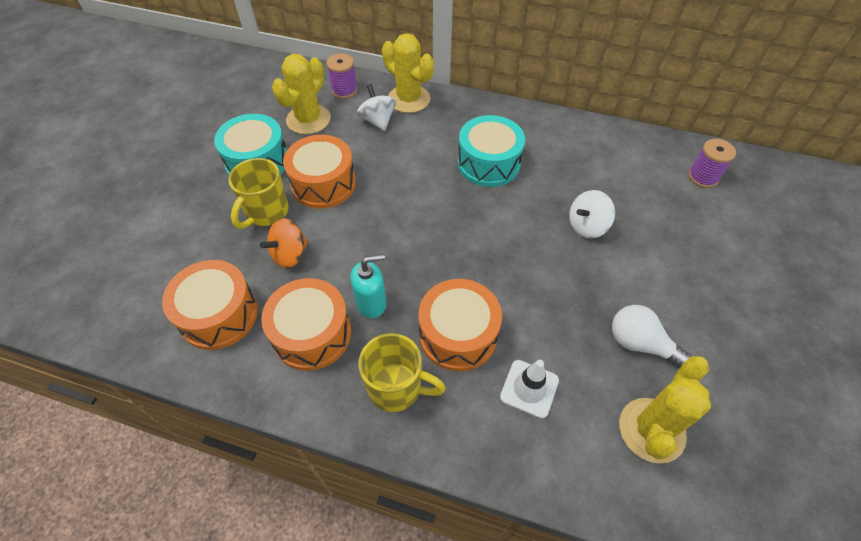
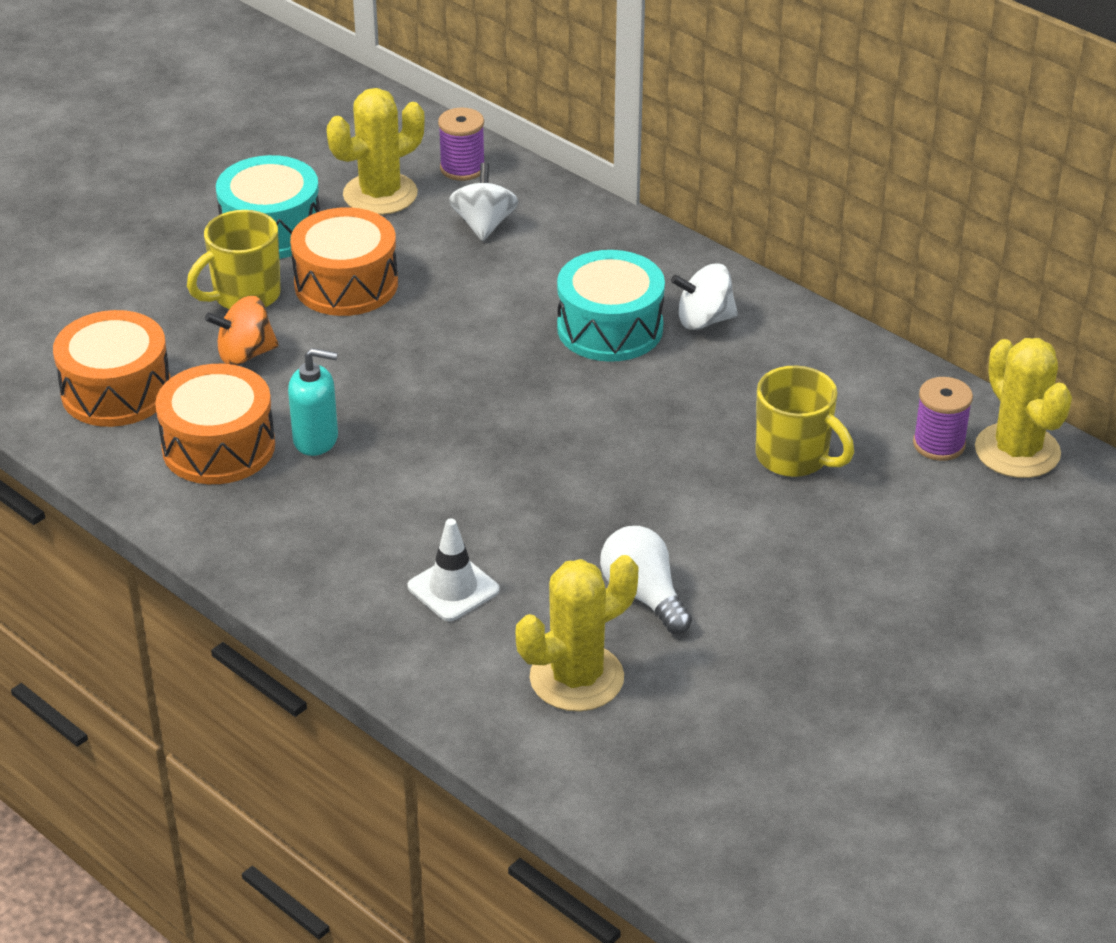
camera: 25 degrees right, 15 degrees down
yellow mug [358,333,446,412] -> yellow mug moved to [756,366,854,477]
yellow cactus [382,33,434,113] -> yellow cactus moved to [975,338,1072,478]
orange drum [419,279,502,371] -> none
white spinning top [569,190,615,238] -> white spinning top moved to [671,263,738,330]

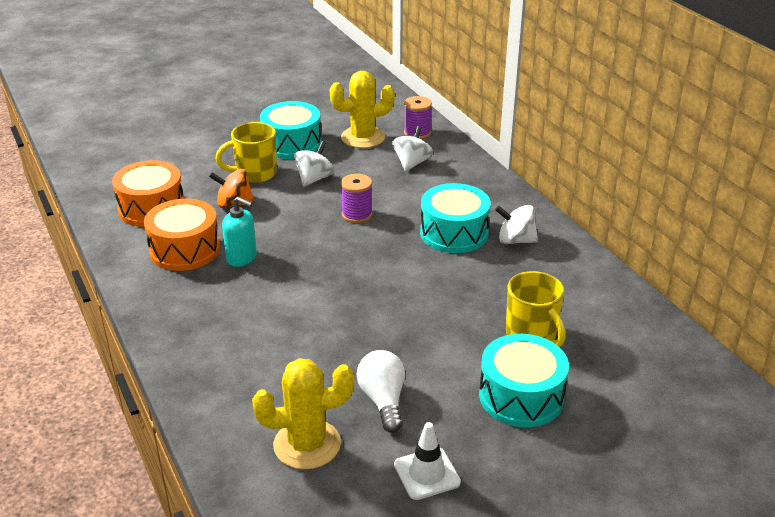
camera: 20 degrees right, 5 degrees down
orange drum [290,207,398,316] -> white spinning top [294,141,334,187]
white traffic cone [407,518,500,621] -> white traffic cone moved to [394,422,461,500]
purple spool [913,377,973,461] -> purple spool moved to [341,174,373,223]
yellow cactus [975,338,1072,478] -> none
none -> turquoise drum [479,334,569,427]

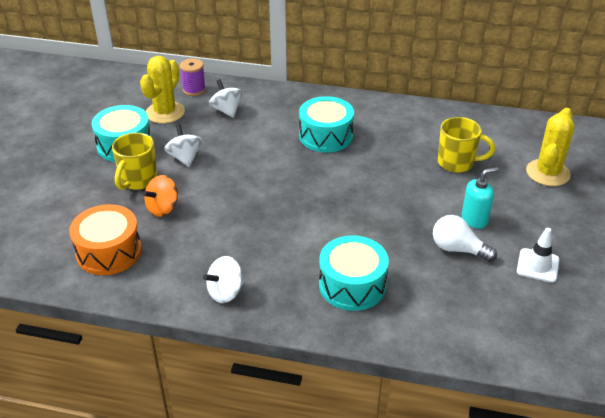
camera: 50 degrees left, 5 degrees up
orange drum [144,199,220,271] -> none
turquoise soap dispenser [222,197,257,267] -> turquoise soap dispenser moved to [462,167,499,229]
yellow cactus [252,358,354,470] -> yellow cactus moved to [526,108,574,186]
purple spool [341,174,373,223] -> none
turquoise drum [479,334,569,427] -> turquoise drum moved to [319,235,389,311]
white spinning top [495,205,538,244] -> white spinning top moved to [203,256,244,303]

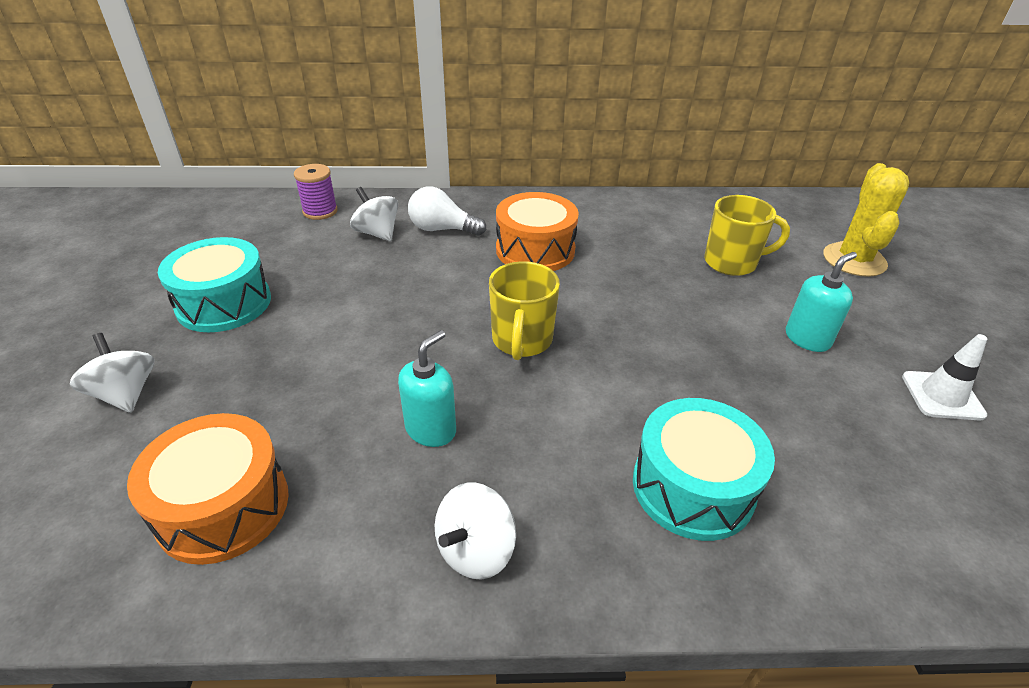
camera: 15 degrees left, 0 degrees up
yellow mug [112,133,157,190] -> yellow mug moved to [489,261,560,360]
yellow cactus [140,56,185,123] -> none
orange spinning top [142,175,178,217] -> none
white spinning top [164,124,202,167] -> white spinning top moved to [70,333,154,413]
turquoise drum [299,96,354,152] -> orange drum [496,192,579,271]
white light bulb [433,215,497,262] -> white light bulb moved to [408,186,486,236]
none -> turquoise soap dispenser [398,330,456,447]

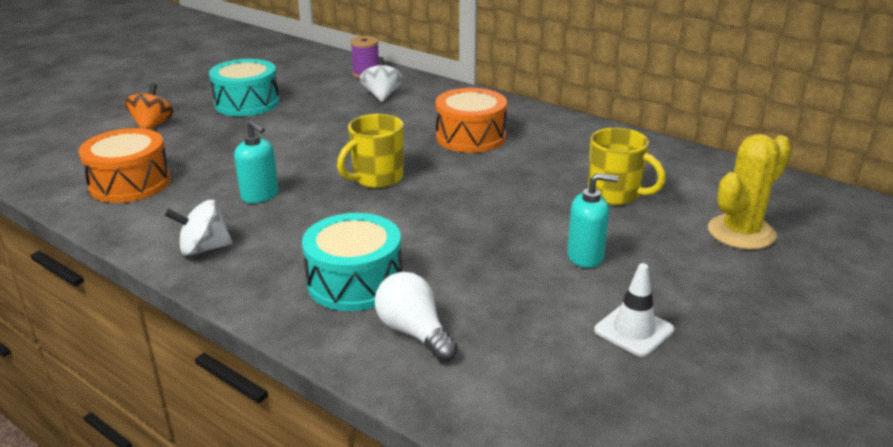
camera: 40 degrees right, 10 degrees down
white spinning top [70,333,154,413] -> orange spinning top [124,84,174,130]
turquoise soap dispenser [398,330,456,447] -> turquoise soap dispenser turned 60 degrees clockwise [234,120,279,203]
white light bulb [408,186,486,236] -> white light bulb moved to [375,272,458,362]

